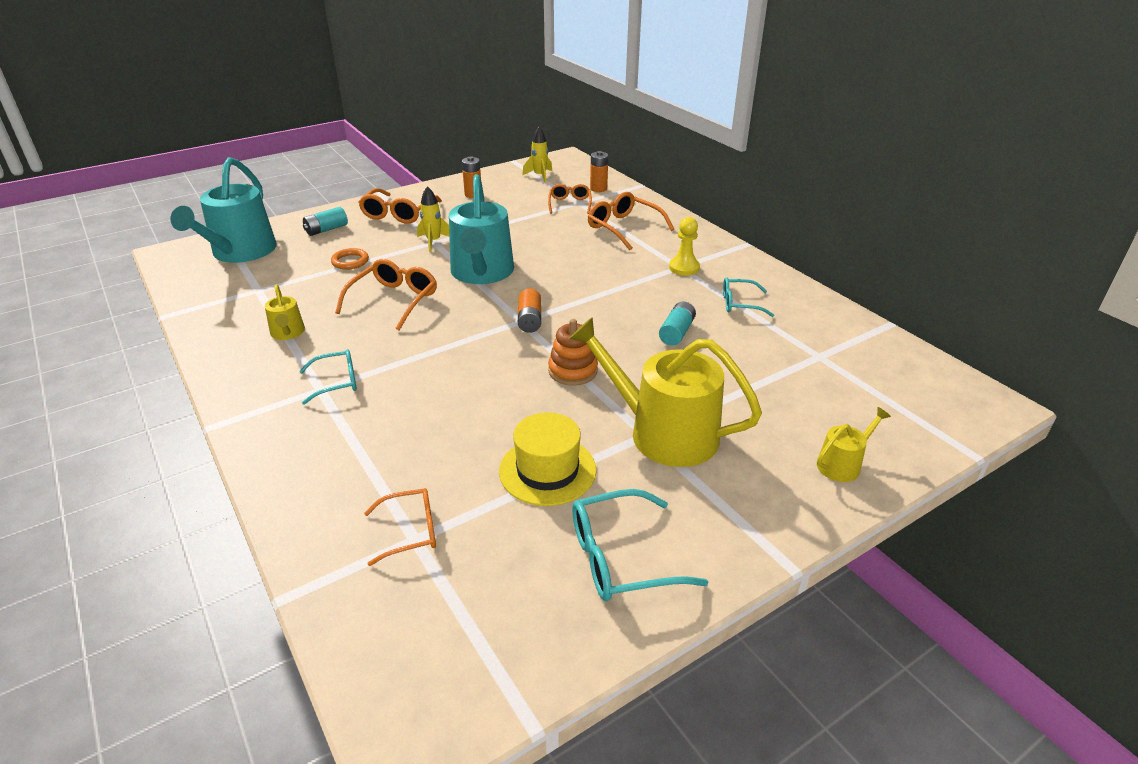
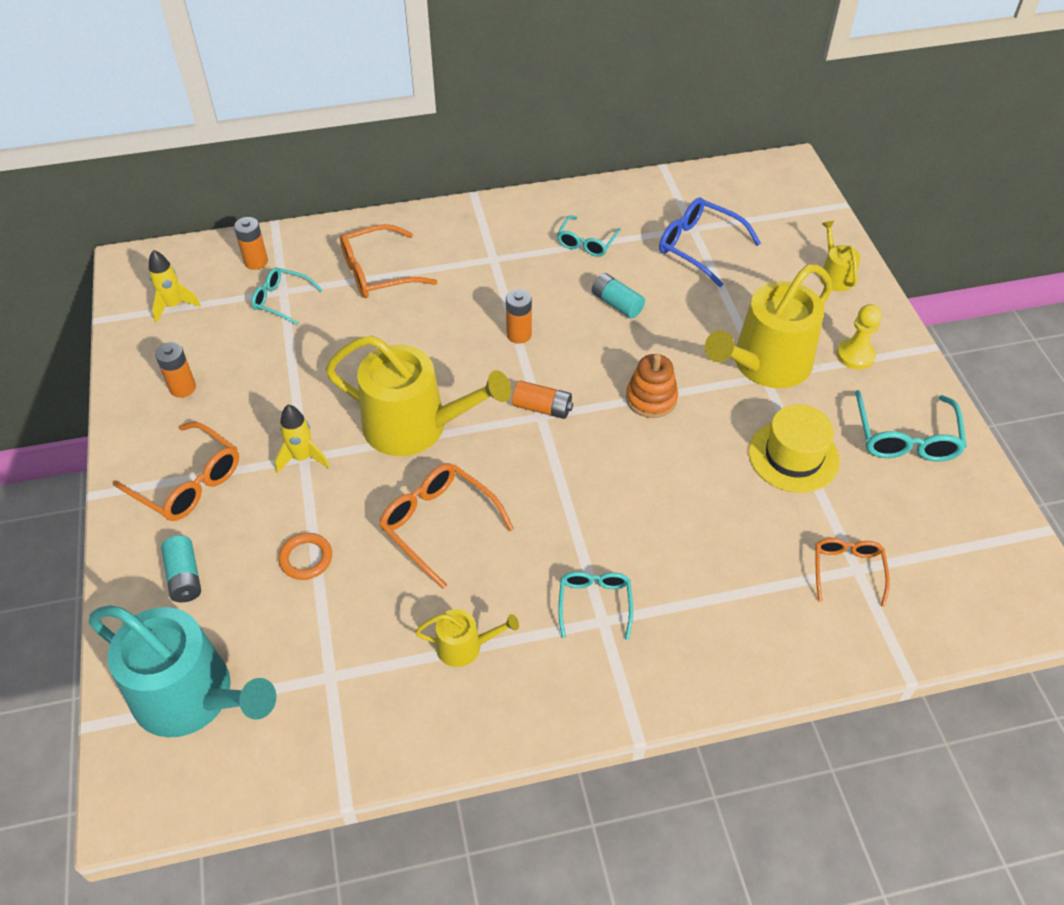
camera: 70 degrees left, 15 degrees up
turquoise watering can [449,174,514,284] -> yellow watering can [325,336,511,456]
orange glasses [548,184,592,214] -> turquoise glasses [251,268,323,325]
yellow pawn [669,217,700,276] -> yellow pawn moved to [837,304,882,370]
none -> orange battery [506,289,532,344]
none -> blue glasses [659,197,761,287]

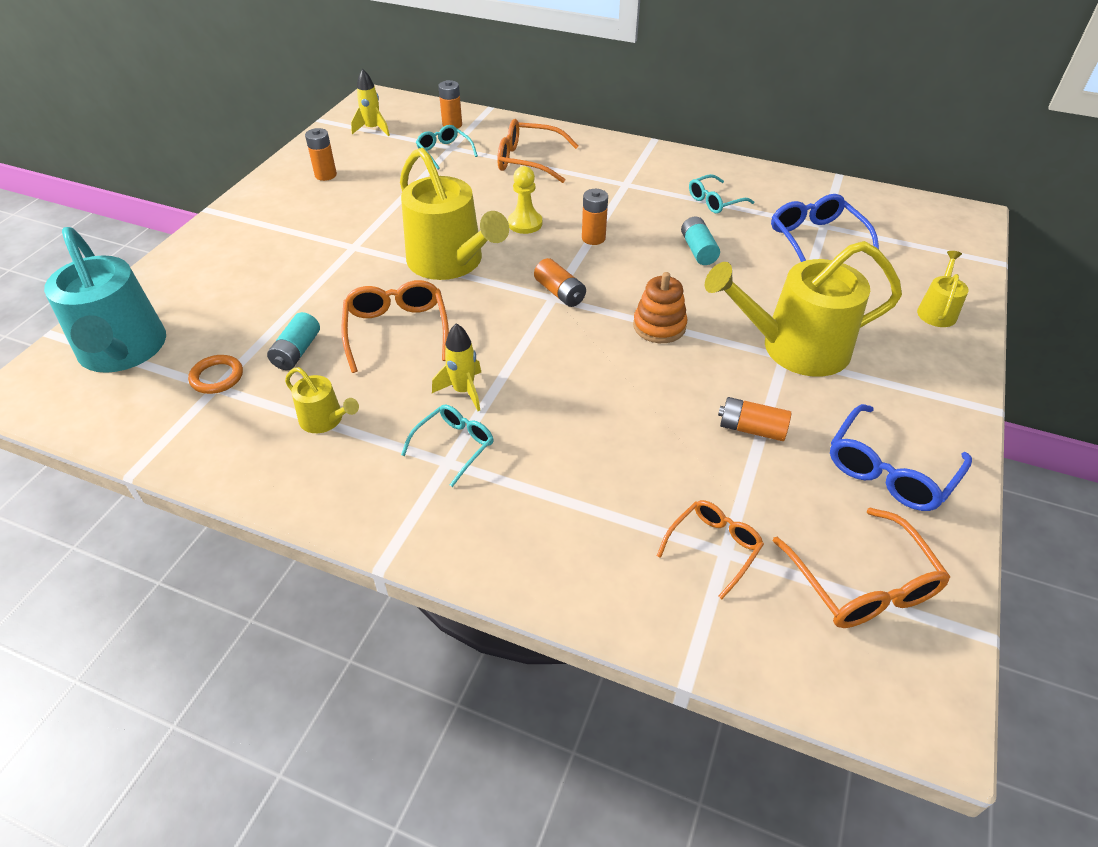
camera: 35 degrees right, 5 degrees down
orange glasses [113,422,239,521] -> orange glasses moved to [772,508,950,628]
turquoise battery [161,536,201,602] -> turquoise battery moved to [267,312,320,370]
yellow rocket [275,405,330,473] -> yellow rocket moved to [432,323,481,411]
orange ring [278,533,332,580] -> orange ring moved to [188,355,243,394]
yellow hat [749,405,840,493] -> orange battery [718,397,791,441]
yellow pawn [837,304,882,370] -> yellow pawn moved to [508,166,542,234]
turquoise glasses [855,390,967,461] -> blue glasses [830,404,972,511]

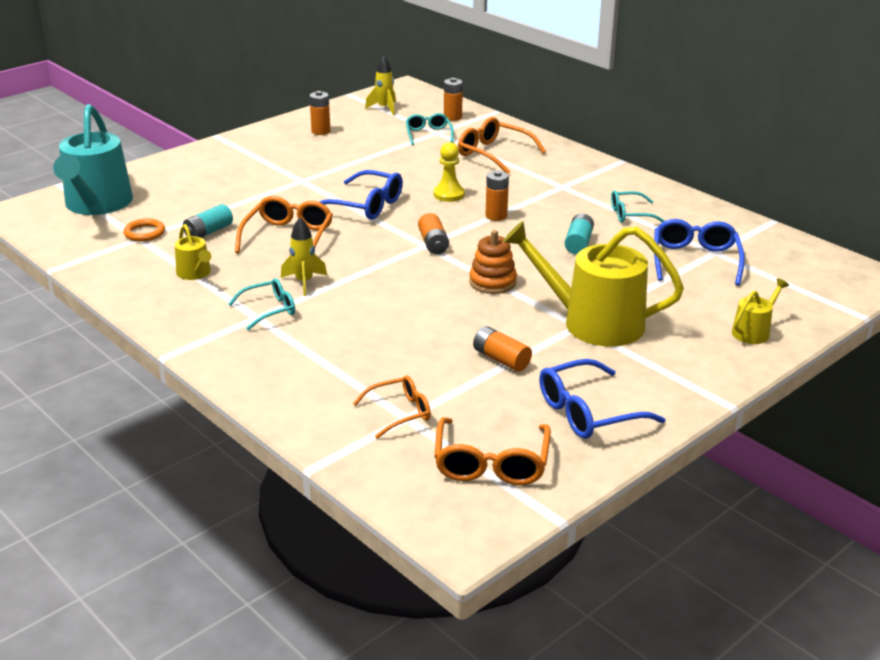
camera: 25 degrees right, 15 degrees down
yellow watering can [400,148,509,280] -> blue glasses [320,170,403,220]

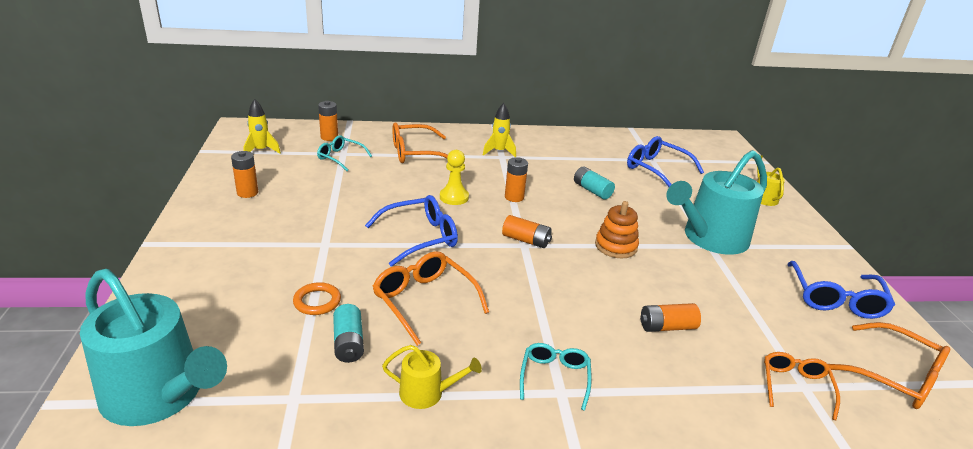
camera: 55 degrees left, 0 degrees up
orange ring [123,219,165,242] -> orange ring moved to [293,282,341,315]
yellow rocket [281,217,327,296] -> yellow rocket moved to [483,103,516,157]
orange battery [473,326,532,372] -> orange battery moved to [640,303,701,332]
yellow watering can [503,221,684,346] -> turquoise watering can [666,150,767,255]
turquoise glasses [611,190,665,223] -> none

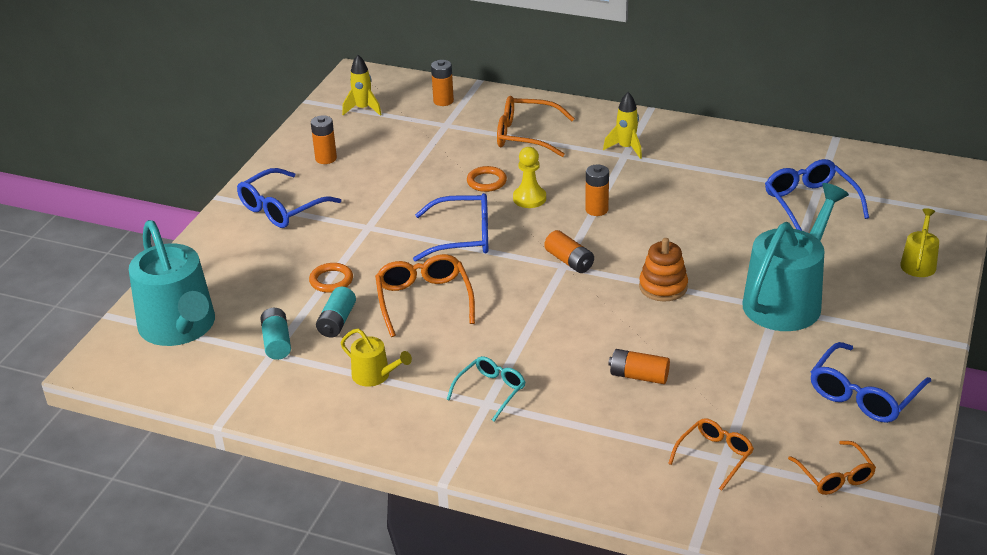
camera: 30 degrees right, 5 degrees up
turquoise glasses [317,135,372,171] -> none
turquoise battery [574,167,615,199] -> turquoise battery moved to [260,308,291,360]
turquoise watering can [666,150,767,255] -> turquoise watering can turned 135 degrees clockwise [742,183,849,331]
orange glasses [828,322,950,409] -> orange glasses [788,441,876,495], size x0.65
none -> blue glasses [237,168,341,228]
none -> orange ring [467,166,507,192]

